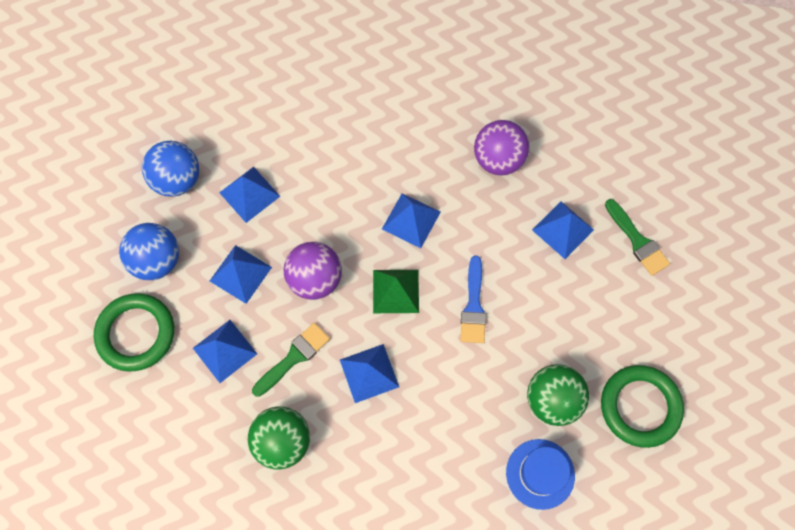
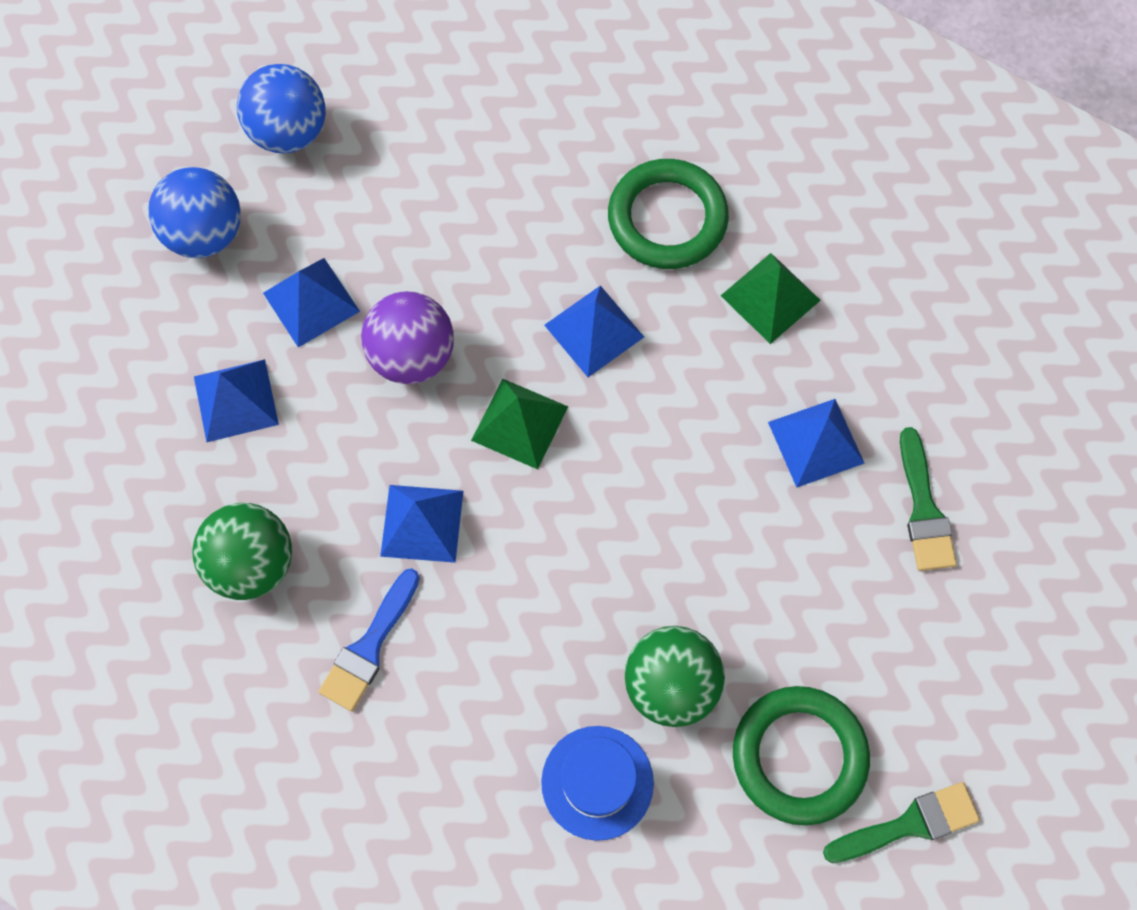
camera: 25 degrees right, 0 degrees up
green ring [94,293,174,372] -> green ring moved to [608,159,729,269]
blue pyramid [219,167,280,223] -> none
green brush [252,323,330,397] -> green brush moved to [823,782,980,863]
blue brush [461,256,486,343] -> blue brush moved to [318,568,420,711]
purple ball [474,120,530,176] -> green pyramid [721,253,821,344]

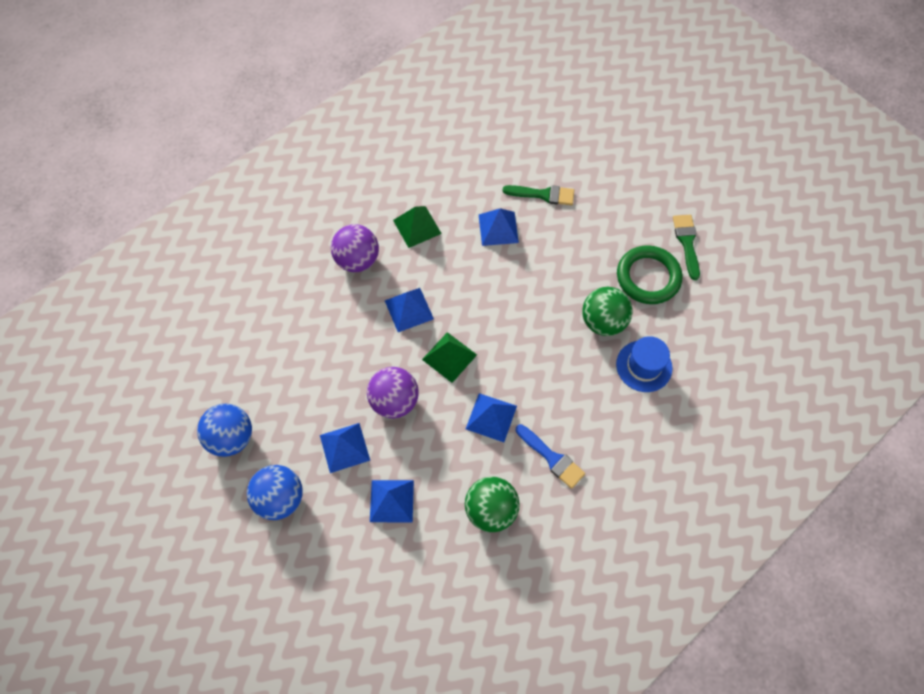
camera: 75 degrees left, 5 degrees down
green ring [608,159,729,269] -> purple ball [331,224,379,272]

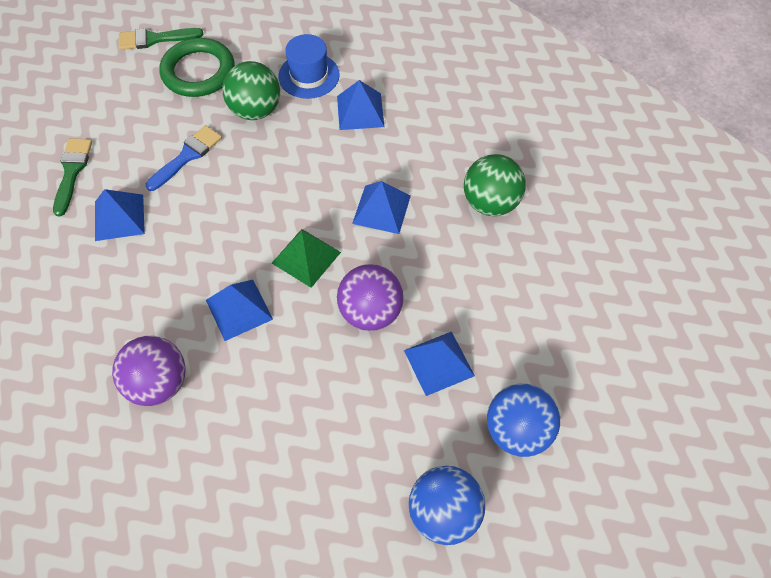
camera: 95 degrees left, 5 degrees down
blue pyramid [370,480,414,522] -> blue pyramid moved to [337,80,384,130]
green pyramid [393,206,442,248] -> none
blue brush [516,424,585,489] -> blue brush moved to [146,125,222,191]

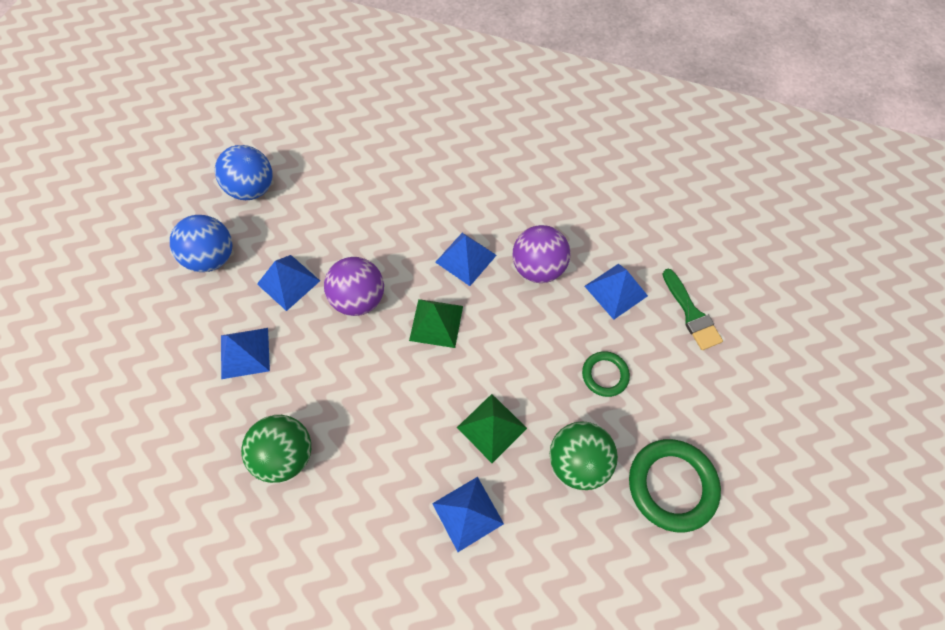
camera: 155 degrees right, 5 degrees up
purple ball [112,336,185,406] -> purple ball moved to [513,225,570,283]
green brush [119,28,203,50] -> none
blue brush [146,125,222,191] -> green ring [582,351,630,397]
blue hat [278,34,340,99] -> none
blue pyramid [352,181,411,234] -> blue pyramid moved to [221,328,270,379]
none -> green pyramid [457,394,527,463]

